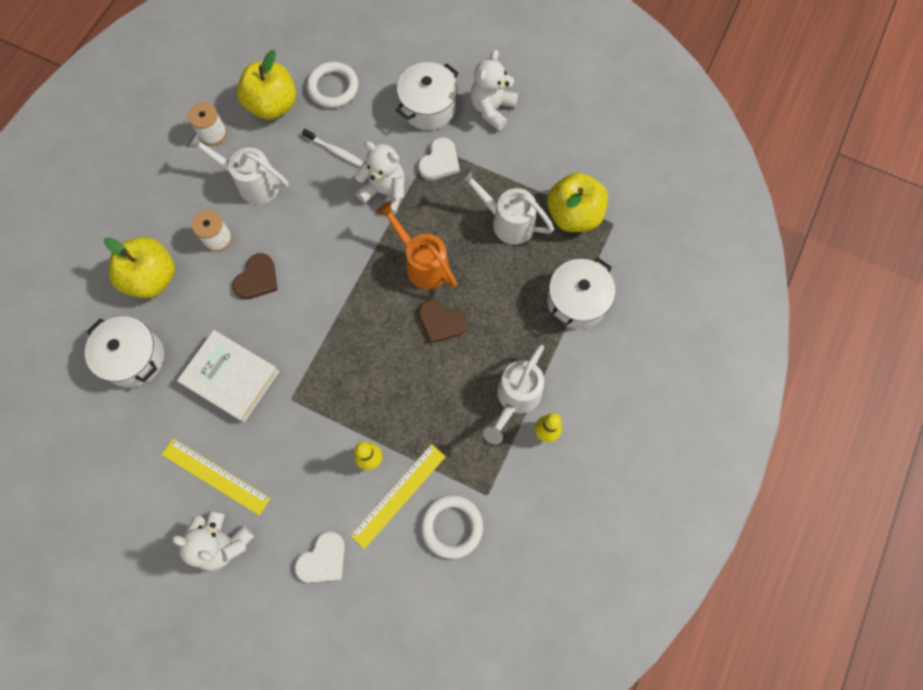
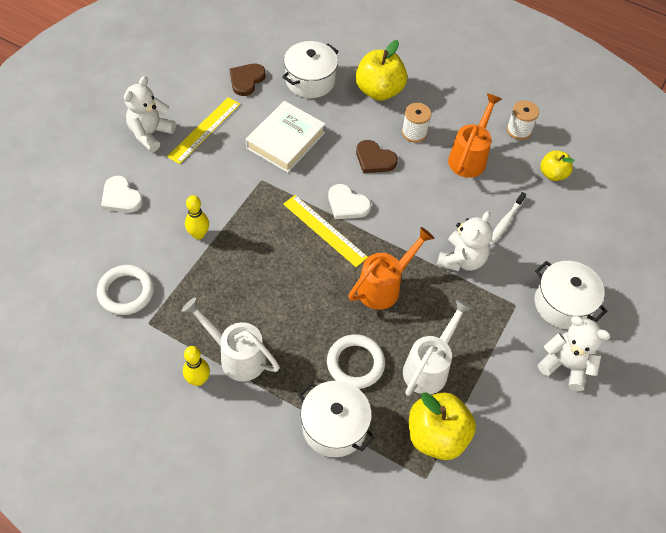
camera: 90 degrees right, 15 degrees down
white watering can [187,132,289,204] -> orange watering can [448,93,502,178]
yellow apple [237,50,296,120] -> yellow apple [540,150,574,181], size x0.58
white ring [307,62,358,108] -> white ring moved to [327,334,385,389]
yellow ruler [350,444,446,549] -> yellow ruler moved to [283,195,368,267]
white heart [418,137,460,180] -> white heart moved to [328,184,371,219]
brown heart [419,299,468,344] -> brown heart moved to [230,64,266,96]

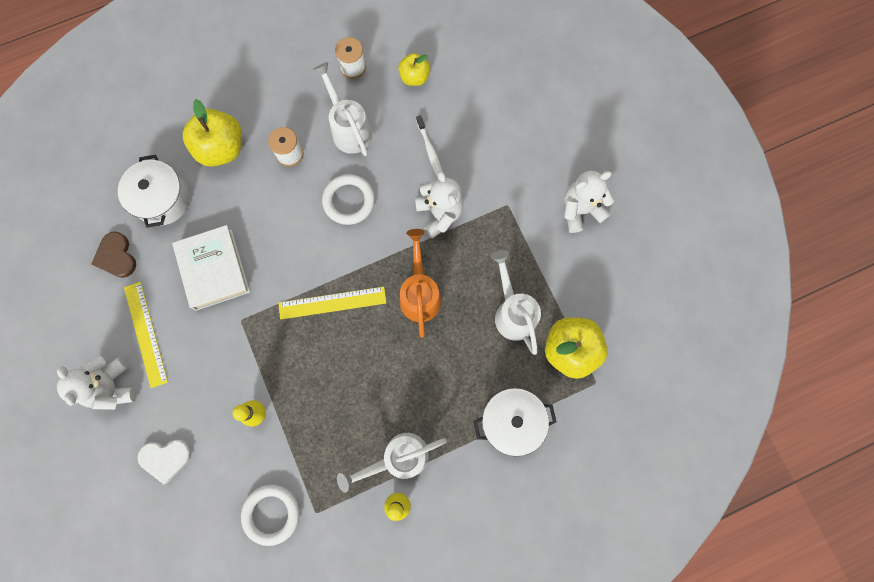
camera: 50 degrees left, 20 degrees up
white ring [327,334,385,389] -> white ring moved to [322,174,375,225]
white heart [328,184,371,219] -> none
brown heart [356,140,398,173] -> none
orange watering can [448,93,502,178] -> white watering can [313,62,372,156]
white pot [535,261,608,329] -> none

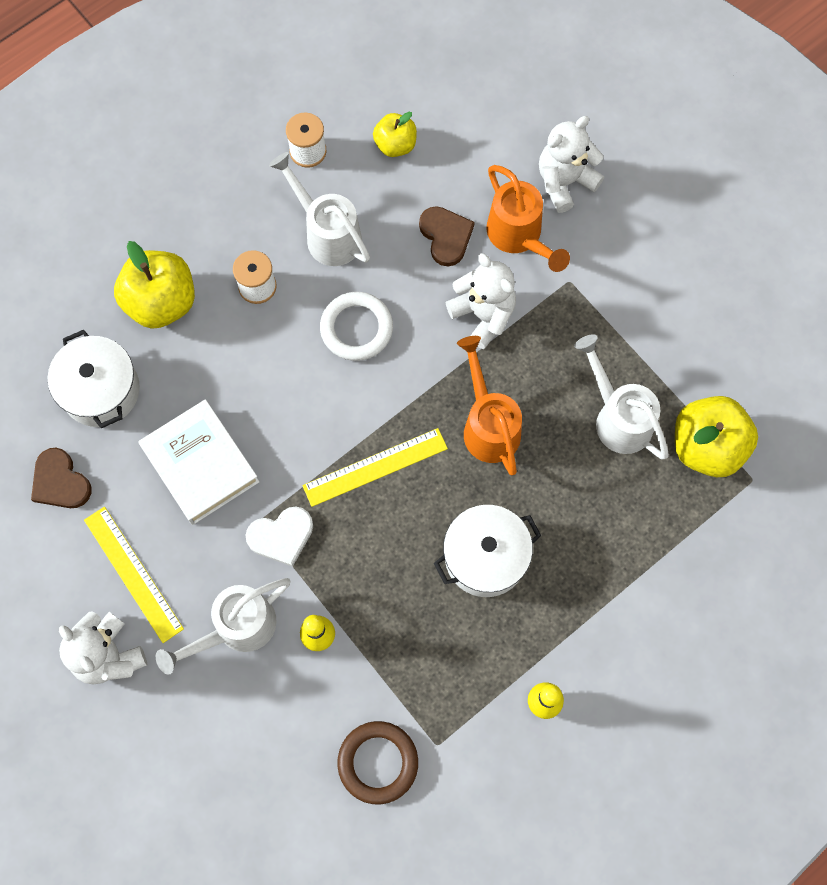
camera: 15 degrees left, 5 degrees down
white heart [137,440,192,484] -> white heart moved to [245,507,313,567]
white ring [241,484,300,546] -> brown ring [337,721,418,804]
white watering can [337,433,447,493] -> white watering can moved to [156,578,290,675]
white toothbrush [416,116,442,178] -> brown heart [419,206,475,266]
white pot [473,388,557,456] -> white pot moved to [434,505,541,597]
white teddy bear [564,171,614,233] -> white teddy bear moved to [539,116,604,213]
none -> orange watering can [486,165,570,272]

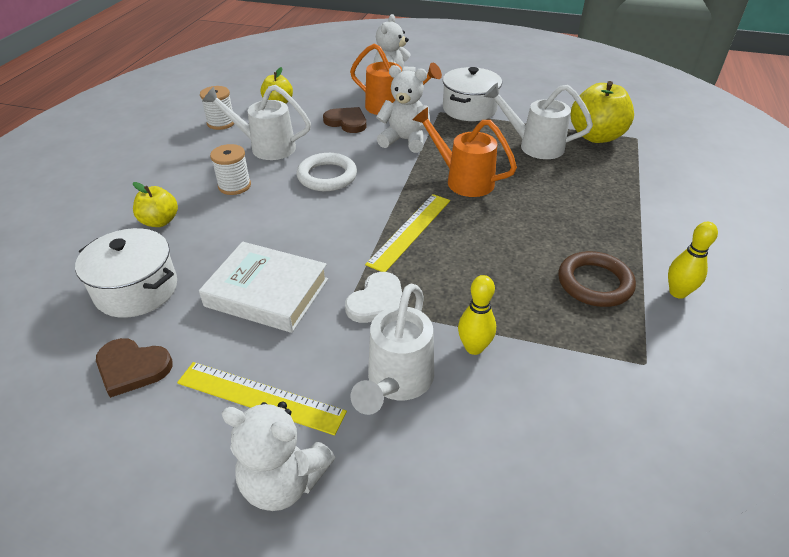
camera: 35 degrees left, 30 degrees down
yellow apple [114,241,195,329] -> yellow apple [133,182,178,227], size x0.58
brown ring [337,721,418,804] -> brown ring moved to [558,251,636,307]
white pot [434,505,541,597] -> white pot moved to [443,67,502,121]

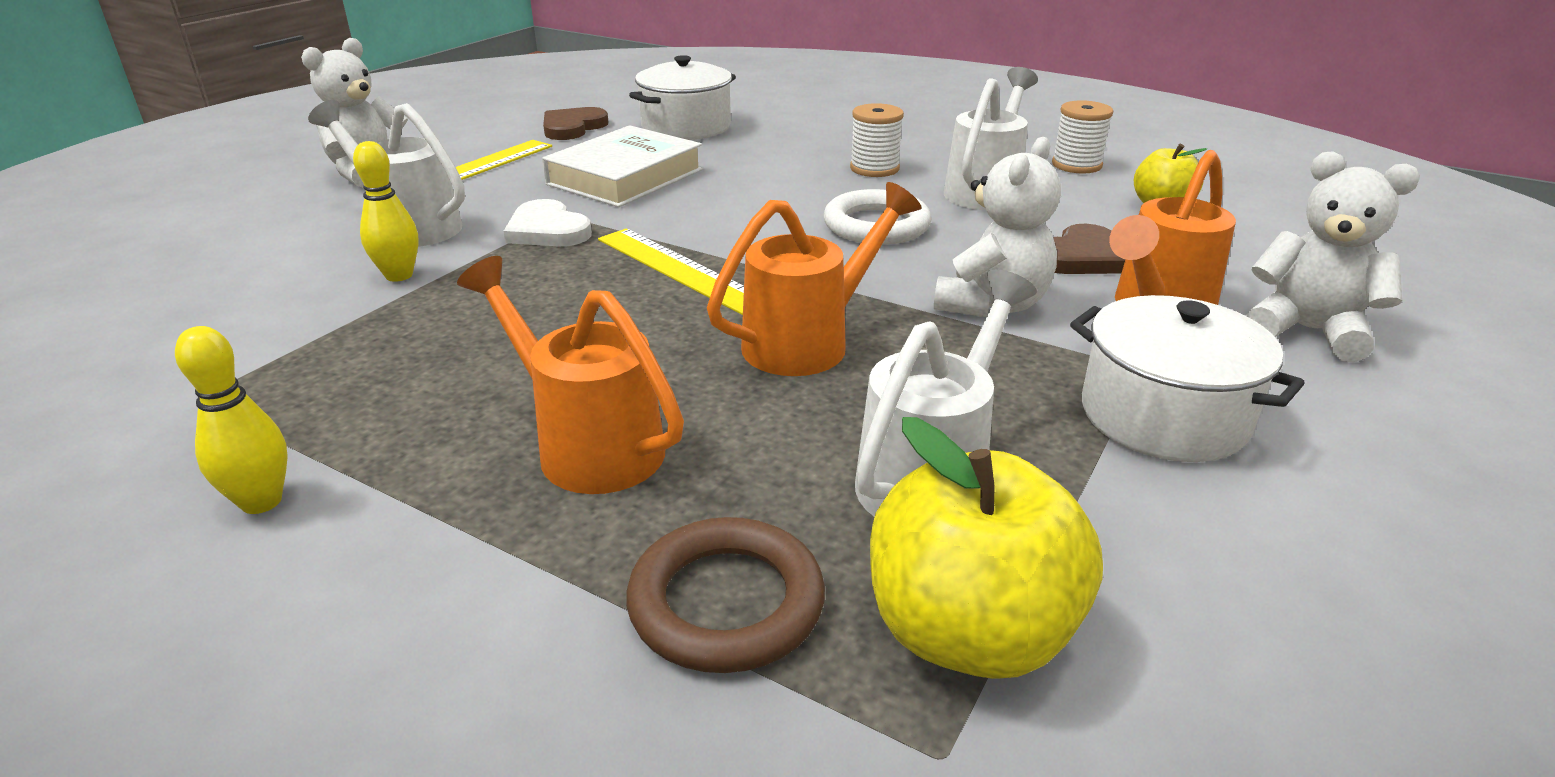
camera: 105 degrees right, 10 degrees down
yellow apple [133,182,178,227] -> none
brown ring [558,251,636,307] -> brown ring moved to [626,517,825,673]
none -> orange watering can [457,256,684,494]

